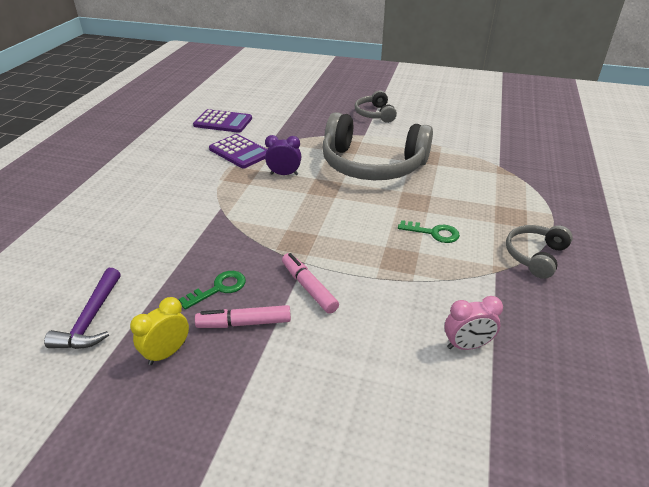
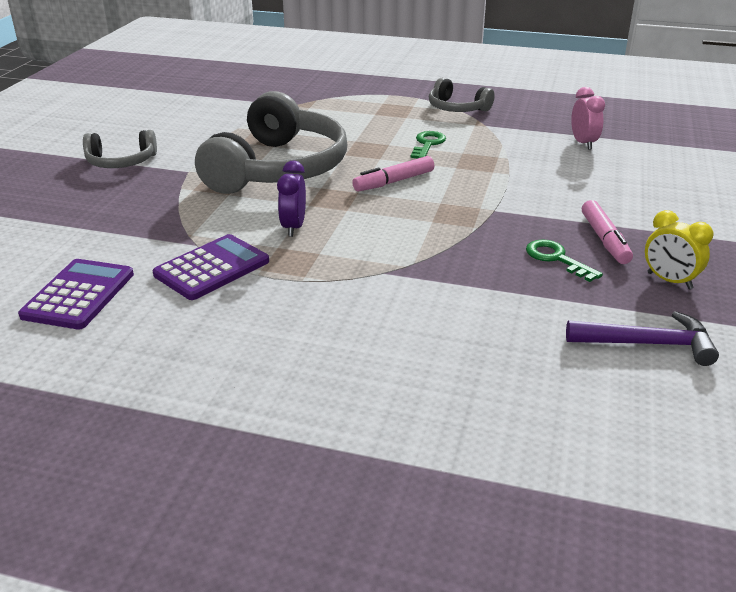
camera: 90 degrees left, 5 degrees down
pink marker [282,253,339,314] -> pink marker moved to [352,156,434,192]

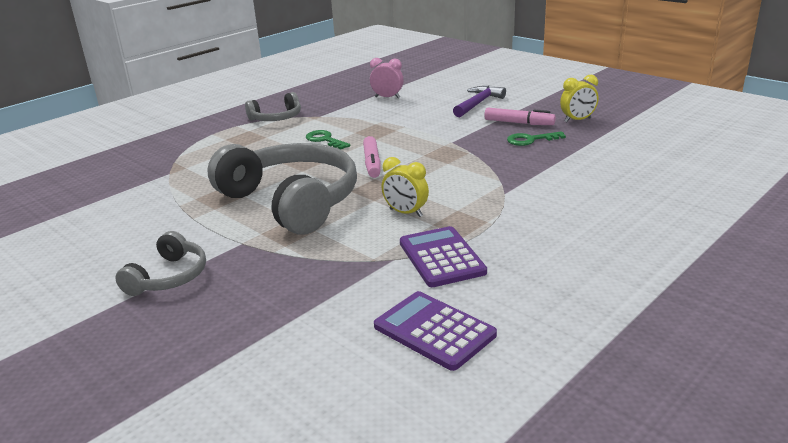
camera: 60 degrees left, 5 degrees down
purple clock [277,161,306,237] -> yellow clock [382,157,429,217]
purple hammer [566,311,719,366] -> purple hammer moved to [453,86,506,117]

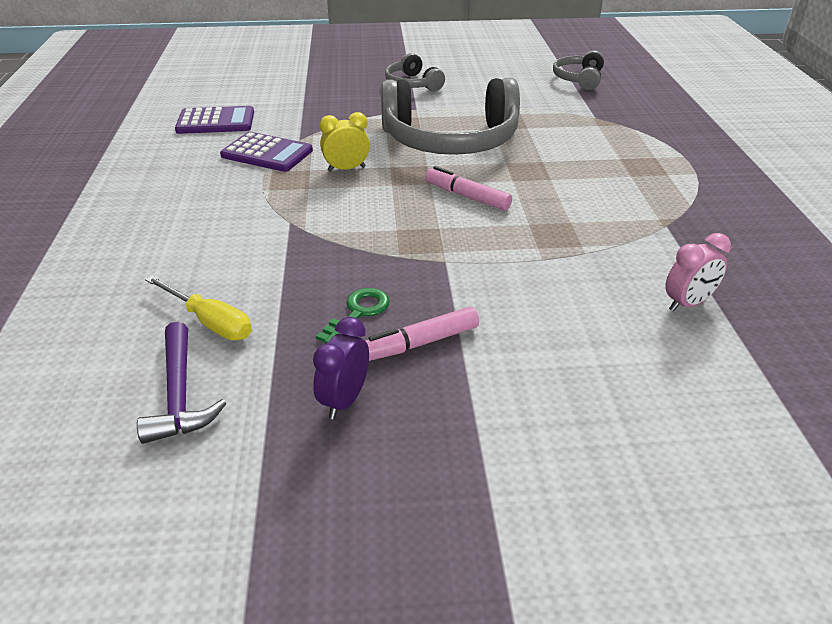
camera: 130 degrees right, 10 degrees up
grey headphones [245,92,301,121] -> grey headphones moved to [553,50,604,90]
green key [306,130,350,150] -> none
purple hammer [453,86,506,117] -> purple hammer moved to [137,322,226,444]
yellow clock [560,75,599,122] -> purple clock [313,317,369,419]
none -> yellow screwdriver [145,276,252,341]

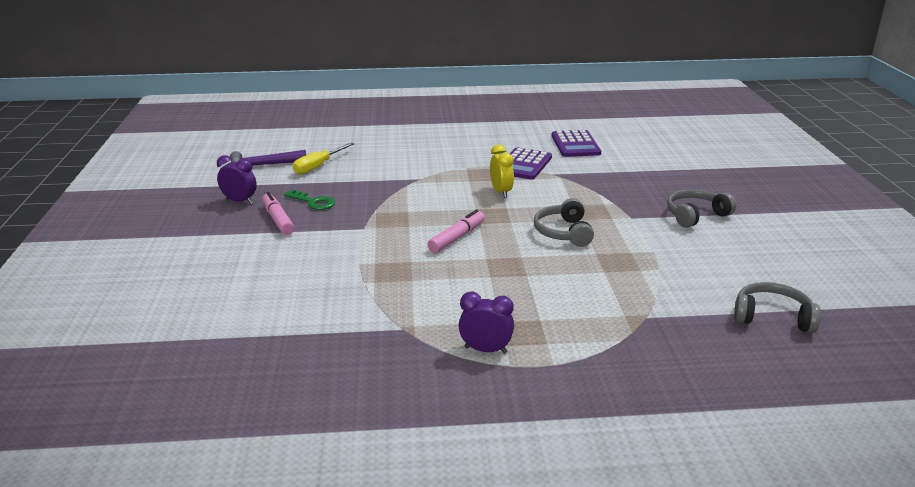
camera: 90 degrees right, 10 degrees down
grey headphones [381,78,520,155] -> grey headphones [534,198,594,247], size x0.49
pink clock [665,233,731,312] -> none
none -> purple clock [458,292,514,354]

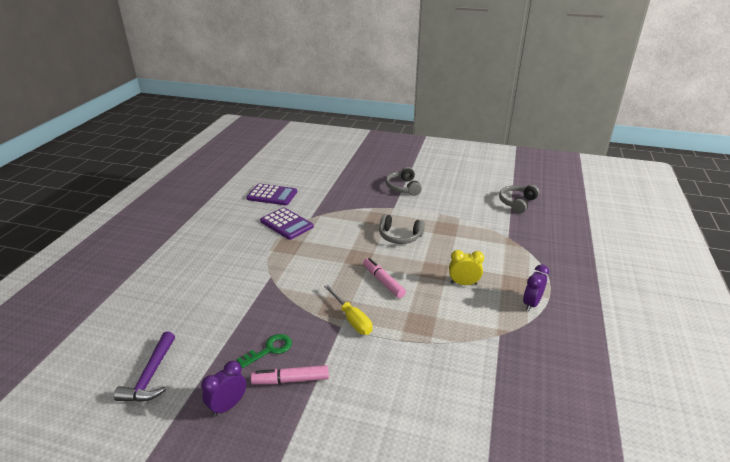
camera: 70 degrees left, 5 degrees up
yellow screwdriver [293,142,355,174] -> yellow screwdriver moved to [324,285,372,335]
yellow clock [490,145,514,198] -> yellow clock moved to [449,250,484,285]

